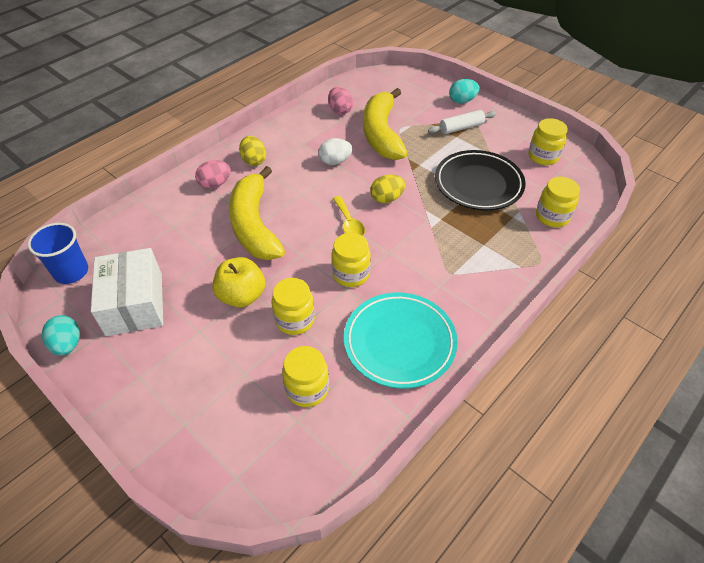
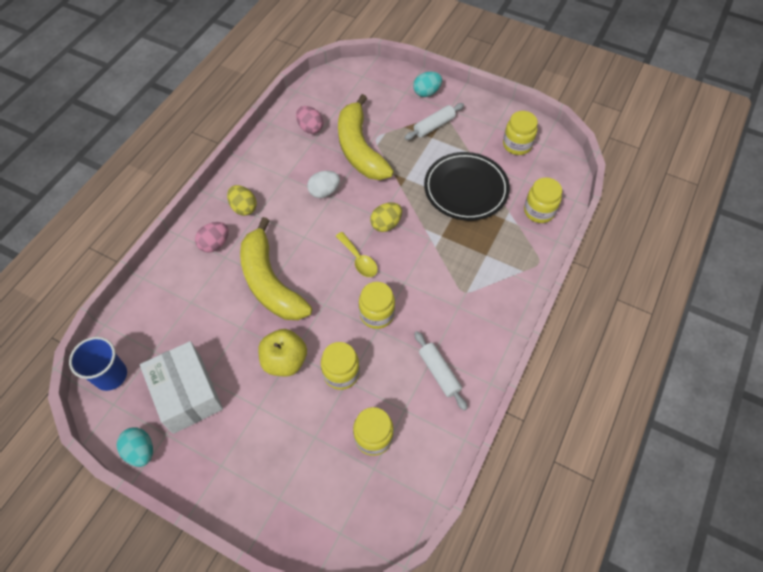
camera: 15 degrees left, 10 degrees up
turquoise plate [344,293,457,389] -> white rolling pin [414,331,467,411]

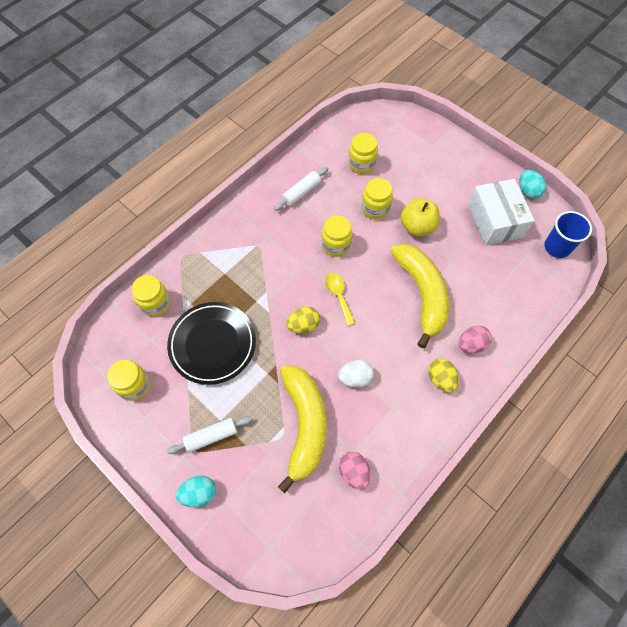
camera: 165 degrees left, 5 degrees up
white rolling pin [414,331,467,411] -> white rolling pin turned 60 degrees clockwise [274,167,328,211]

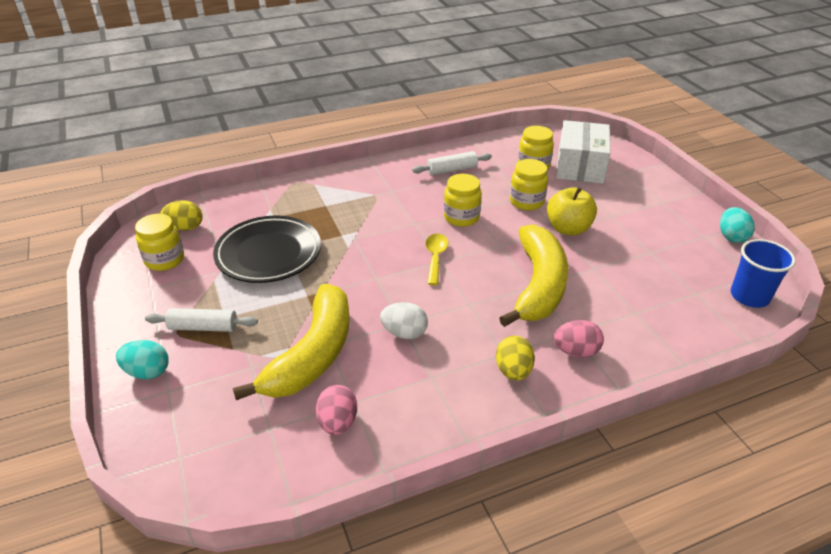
camera: 25 degrees right, 25 degrees down
yellow jar [132,275,170,316] -> none
yellow egg [286,307,320,333] -> yellow egg moved to [160,200,203,231]
white box [468,179,535,245] -> white box moved to [556,120,611,184]

